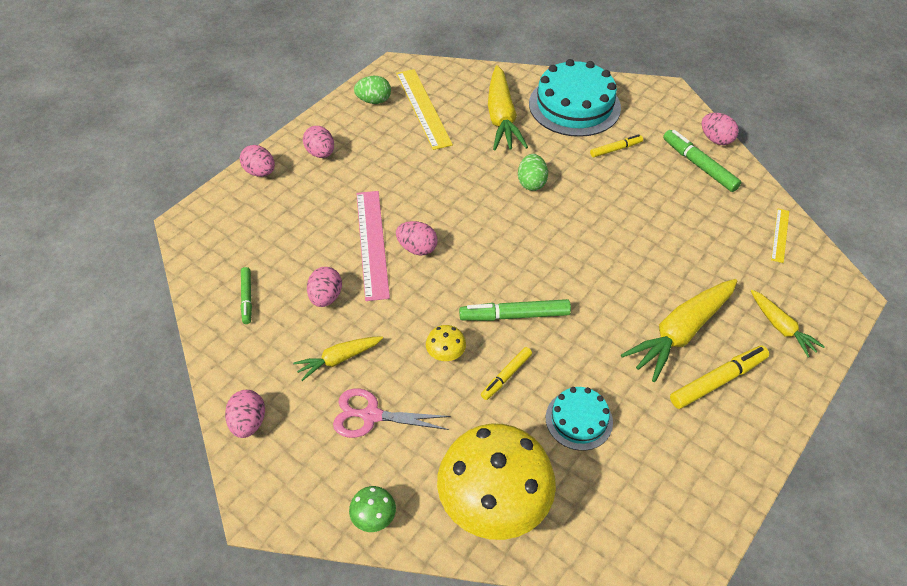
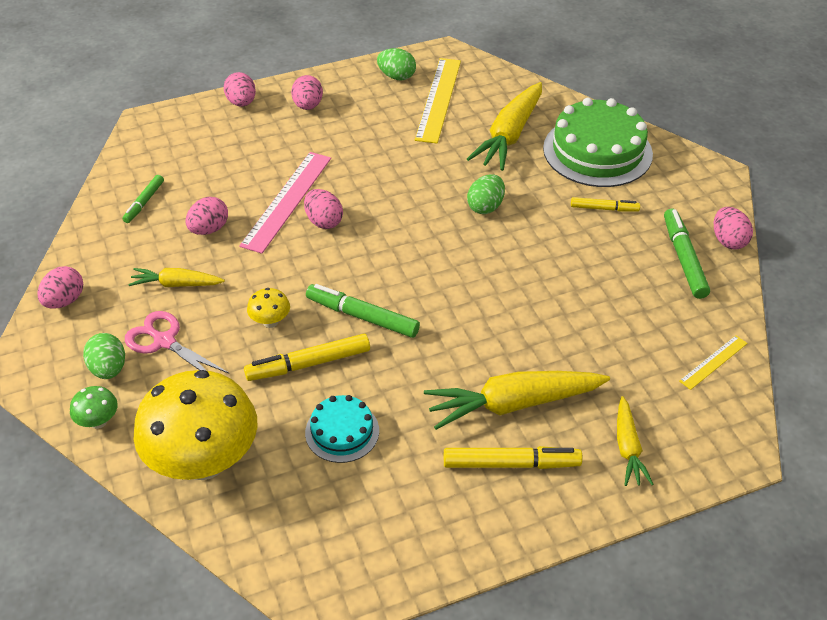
camera: 30 degrees right, 5 degrees down
yellow marker [481,347,532,400] -> yellow marker [244,334,370,381], size x1.62
turquoise cake [529,59,621,137] -> green cake [543,98,653,187]
none -> green egg [83,333,125,379]

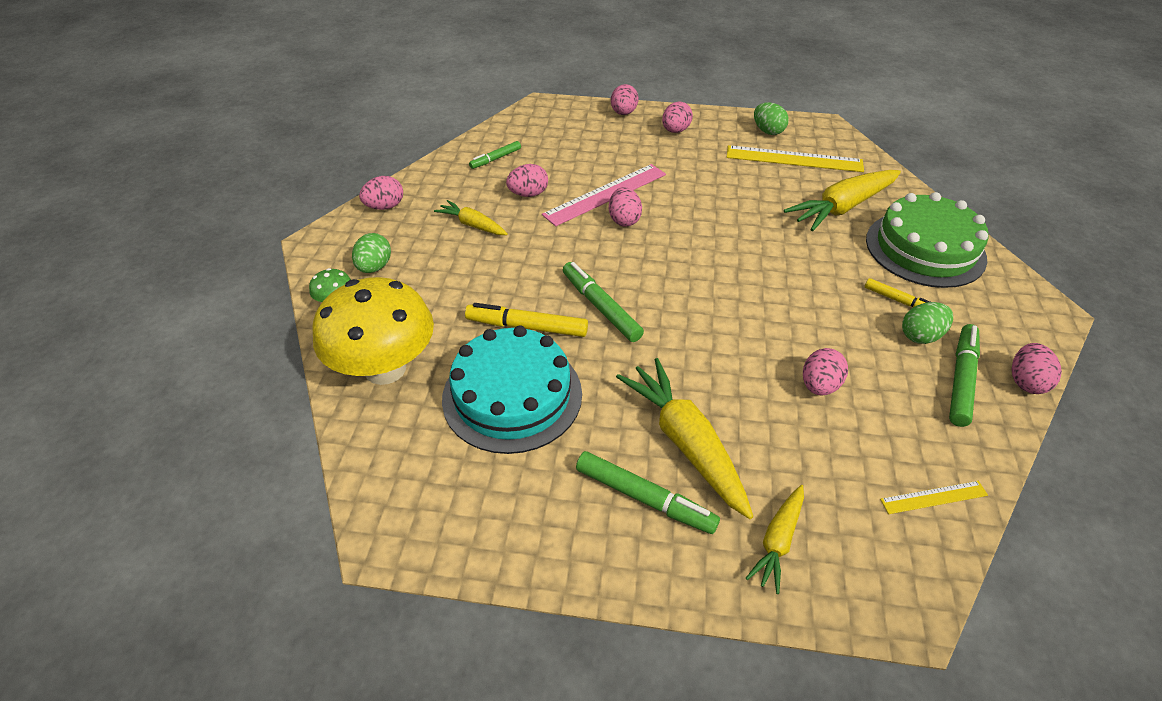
camera: 30 degrees right, 0 degrees up
pink scissors [125,311,229,373] -> none
yellow mushroom [247,288,290,328] -> none
turquoise cake [305,395,379,463] -> turquoise cake [442,326,582,454], size x1.88
yellow ruler [415,58,461,144] -> yellow ruler turned 60 degrees clockwise [727,145,864,172]
yellow carrot [424,371,610,430] -> yellow carrot turned 45 degrees clockwise [616,358,753,519]
yellow marker [444,446,583,469] -> green marker [576,451,720,534]
green egg [467,174,505,214] -> green egg moved to [902,302,953,344]
none -> pink egg [803,348,848,396]

